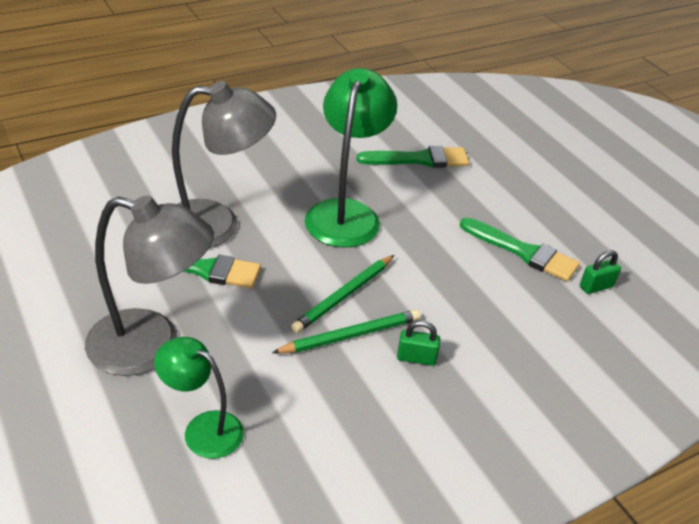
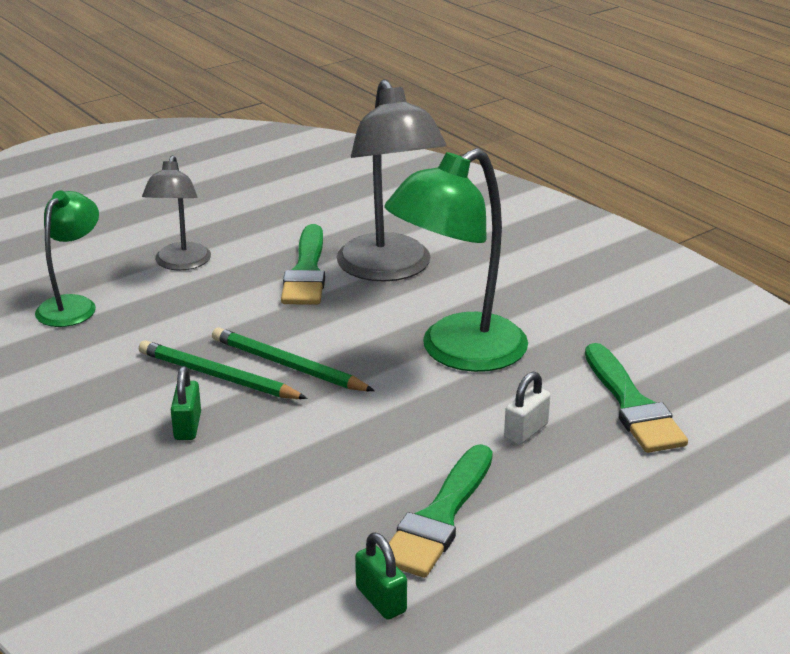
camera: 85 degrees right, 10 degrees down
grey lamp [85,195,214,376] -> grey lamp [142,155,211,270], size x0.59
green pencil [272,310,421,354] -> green pencil turned 150 degrees clockwise [139,340,308,399]
green lamp [305,68,397,248] -> green lamp turned 135 degrees clockwise [384,148,528,372]
none -> white padlock [504,372,550,445]

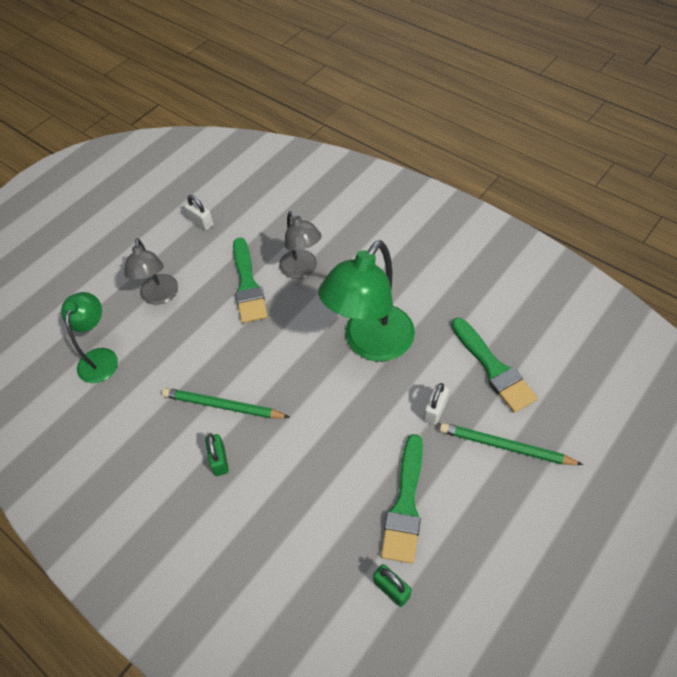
camera: 10 degrees left, 25 degrees up
green pencil [212,327,375,391] -> green pencil moved to [440,423,583,465]
grey lamp [336,79,447,282] -> grey lamp [279,211,322,279], size x0.59
none -> white padlock [185,195,214,230]

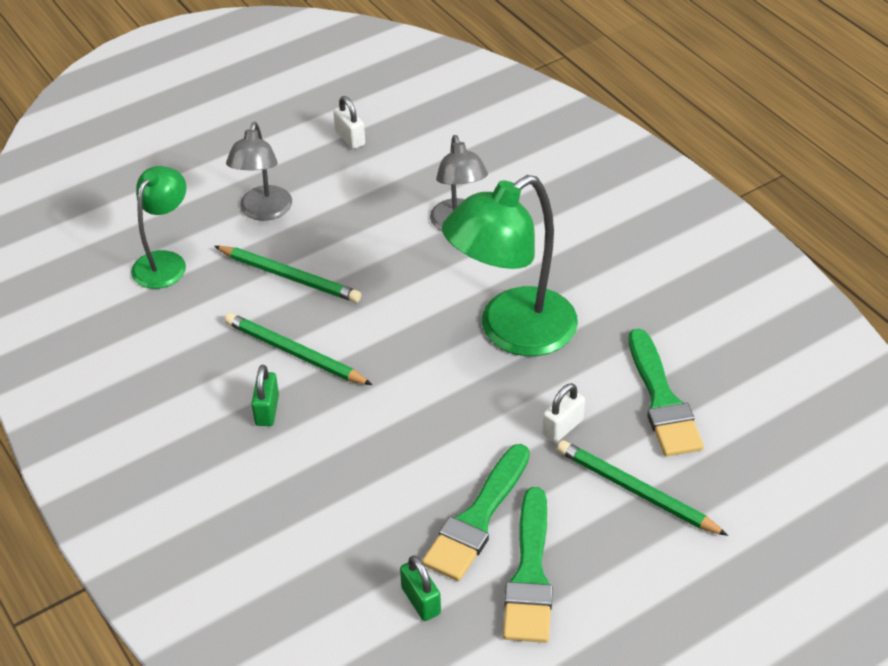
camera: 15 degrees right, 10 degrees down
green brush [233,237,268,323] -> green brush moved to [503,487,553,643]
none -> green pencil [214,246,361,303]

